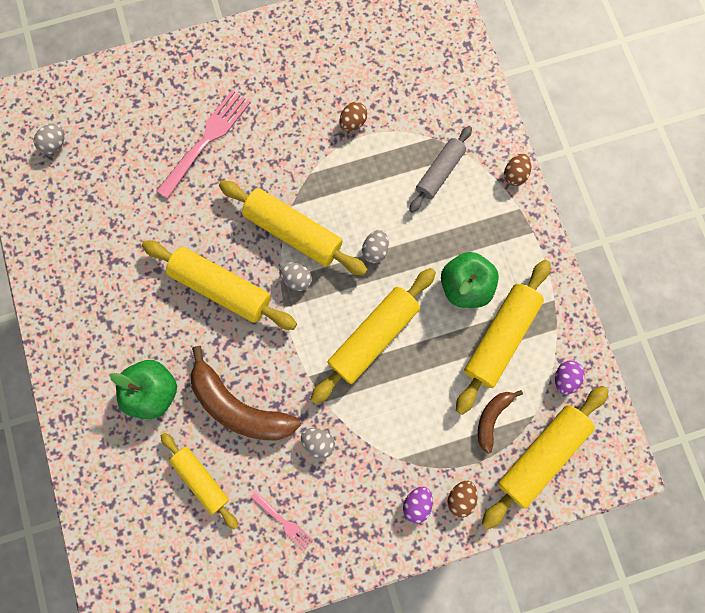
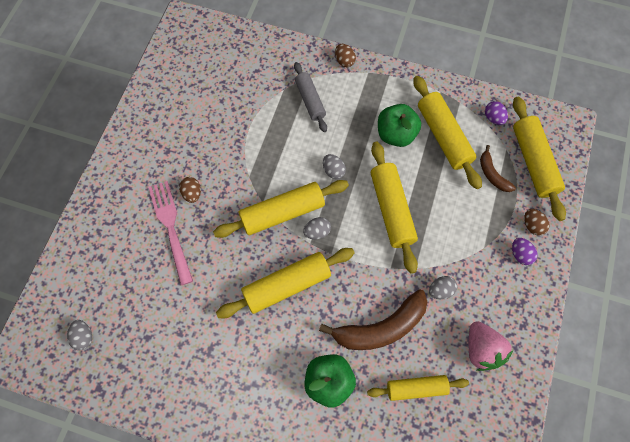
camera: 55 degrees left, 10 degrees down
pink fork [251,491,313,551] -> pink strawberry [469,321,513,371]
brown egg [339,102,367,132] -> brown egg moved to [179,177,201,203]

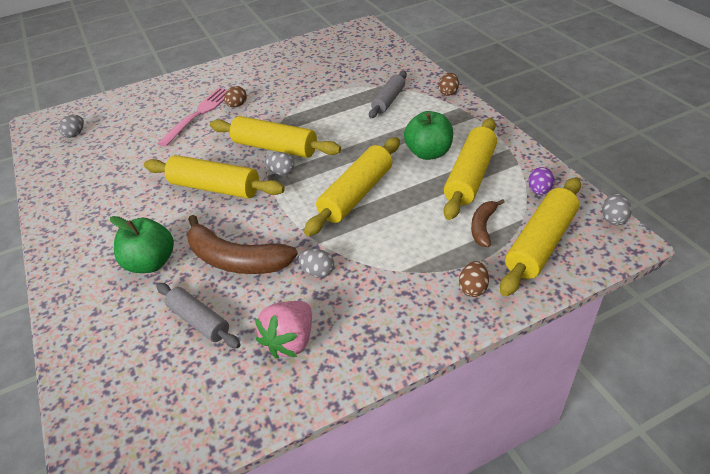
camera: 50 degrees right, 25 degrees down
grey egg [323,154,346,179] -> grey egg moved to [602,193,631,225]
yellow rolling pin [367,375,469,401] -> grey rolling pin [156,283,241,348]
purple egg [512,238,538,265] -> none

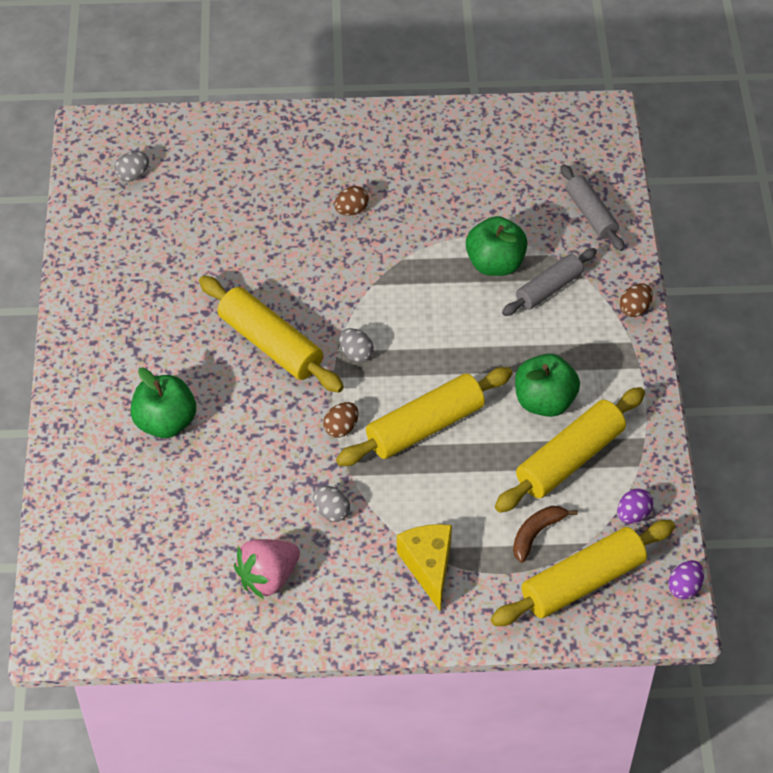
camera: 20 degrees right, 10 degrees up
grey rolling pin [156,283,241,348] -> grey rolling pin moved to [560,164,625,251]
pink fork [158,88,228,147] -> none
brown banana [187,215,298,274] -> none
yellow rolling pin [210,116,341,158] -> none
brown egg [459,261,489,297] -> brown egg moved to [323,402,358,438]
grey egg [602,193,631,225] -> purple egg [668,560,704,599]
none -> yellow cheese [397,524,452,611]
none -> green apple [466,216,528,276]

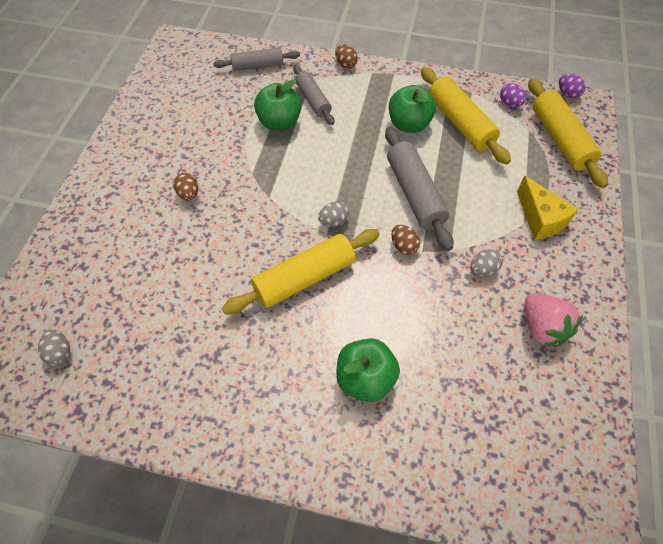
camera: 75 degrees left, 5 degrees up
yellow rolling pin [336,367,512,466] -> grey rolling pin [385,127,454,251]
yellow cheese [397,524,452,611] -> yellow cheese turned 120 degrees counterclockwise [517,176,578,240]
brown banana [513,506,578,563] -> none

